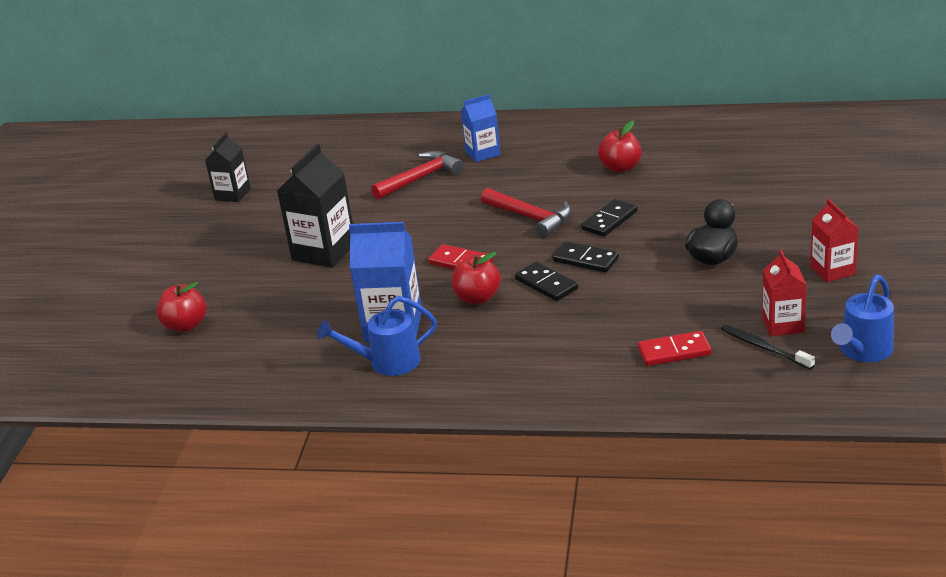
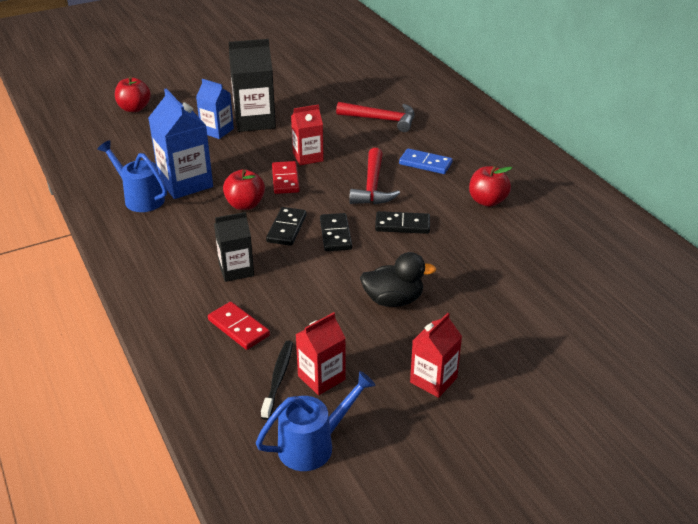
camera: 50 degrees right, 5 degrees up
black carton [205,133,251,202] -> black carton moved to [214,212,254,282]
blue carton [461,94,501,162] -> blue carton moved to [196,79,234,139]
blue watering can [831,275,894,362] -> blue watering can turned 150 degrees clockwise [256,371,376,471]
none -> red carton [291,104,324,165]
none -> blue domino [399,148,453,174]

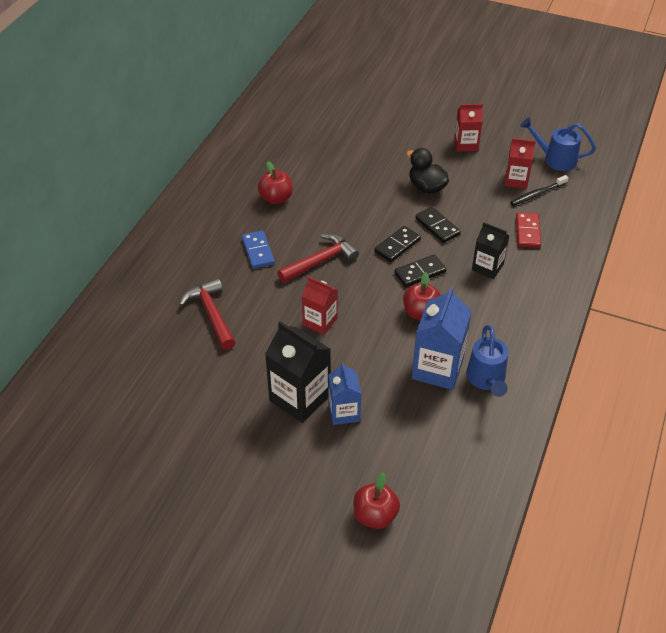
camera: 130 degrees left, 10 degrees up
red domino [272,161,300,194] -> none
black domino [375,211,430,234] -> black domino moved to [415,207,461,243]

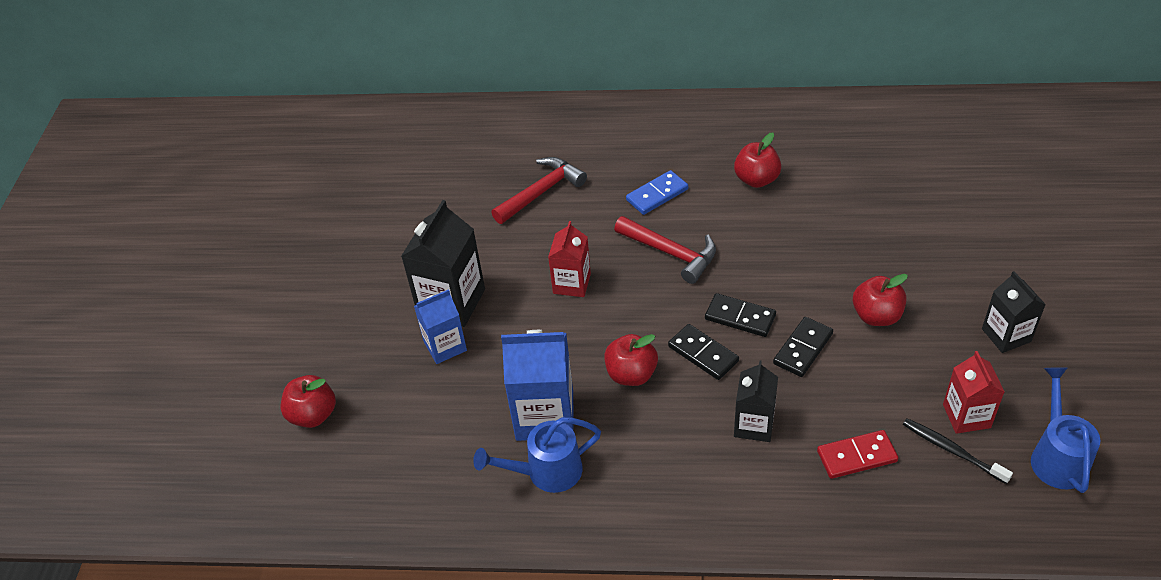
camera: 75 degrees right, 0 degrees up
black duck [407,148,449,194] -> red apple [853,274,908,326]
red carton [454,104,483,152] -> black carton [982,271,1046,353]

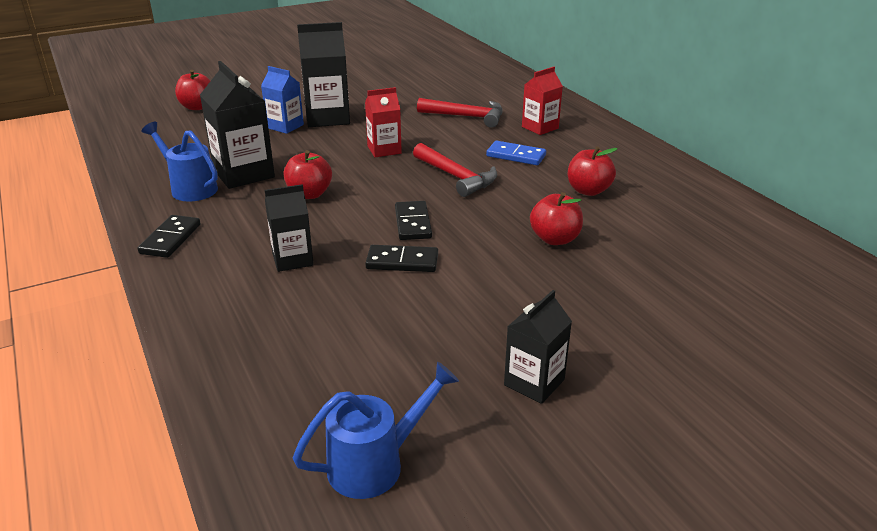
camera: 55 degrees right, 15 degrees down
blue carton [501,330,573,441] -> black carton [200,61,275,189]
red hammer [614,216,716,284] -> red hammer turned 45 degrees counterclockwise [413,143,497,197]
black domino [668,324,739,380] -> black domino moved to [137,215,201,258]
red domino [817,430,898,479] -> none
red apple [853,274,908,326] -> red apple moved to [530,192,583,245]
black toothbrush [903,418,1013,484] -> none
red carton [943,351,1004,434] -> red carton moved to [522,67,563,135]

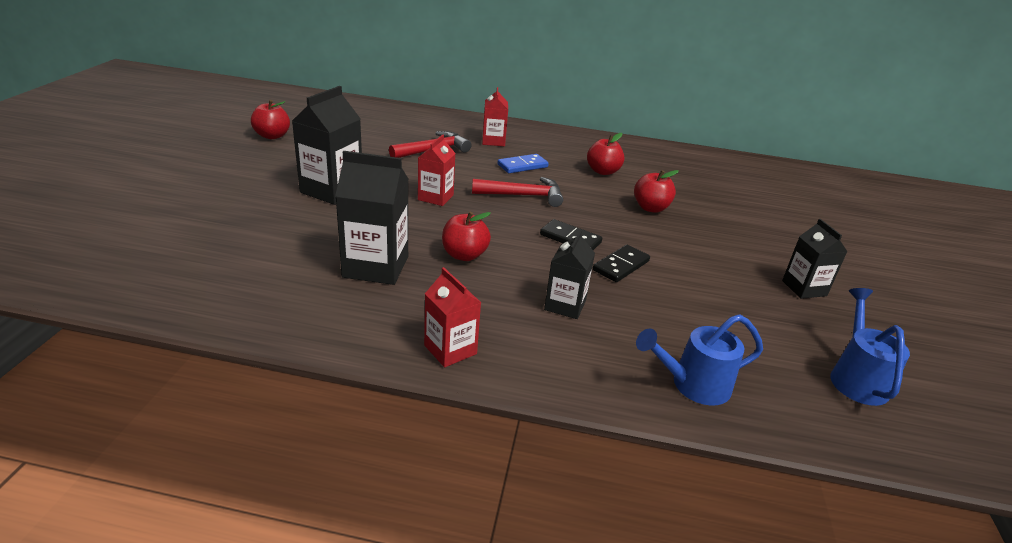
camera: 55 degrees left, 0 degrees up
black domino [137,215,201,258] -> red carton [424,267,481,367]
blue watering can [141,122,218,202] -> blue watering can moved to [636,314,763,406]
red apple [175,70,210,110] -> red apple moved to [251,100,290,139]
blue carton [261,66,304,134] -> none

